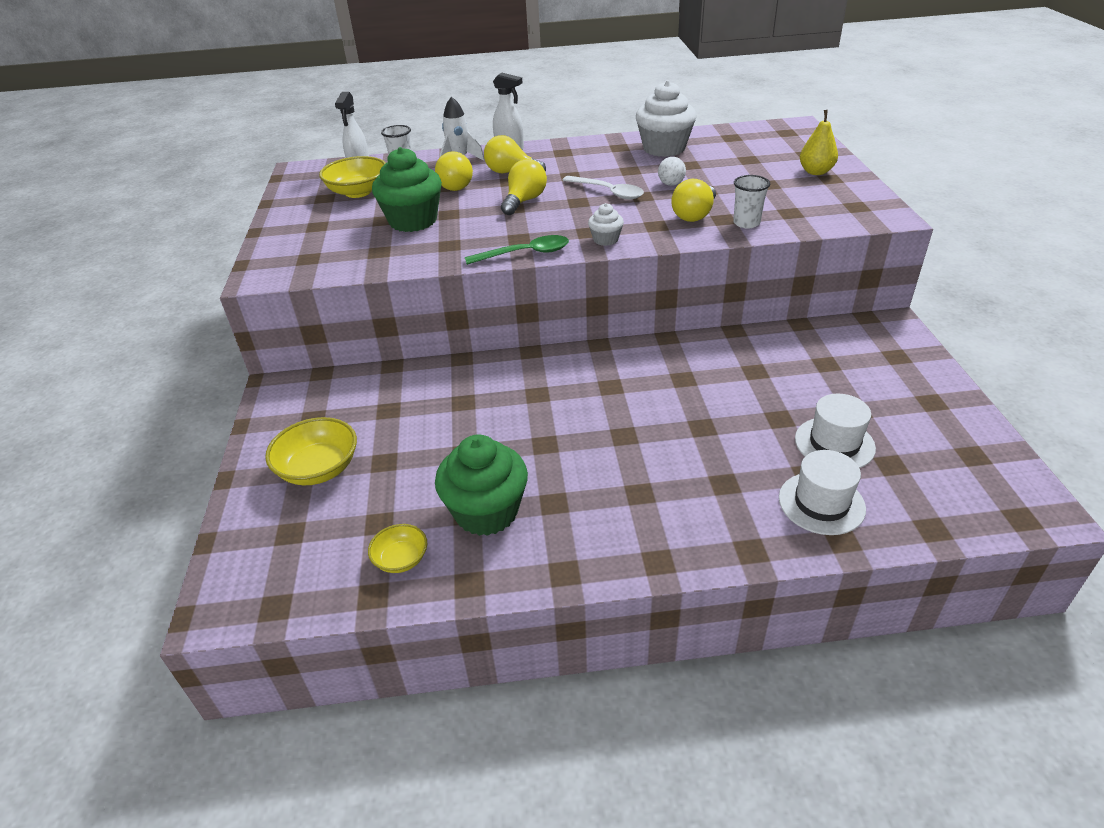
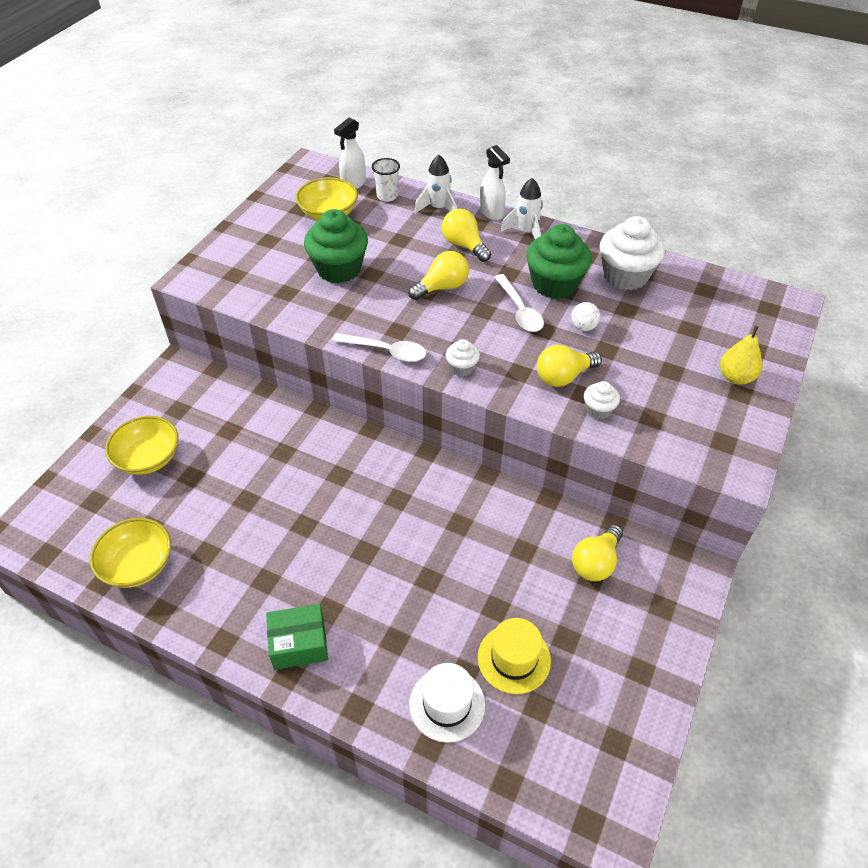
camera: 30 degrees right, 10 degrees up
yellow bowl [368,524,427,573] -> yellow bowl [90,518,171,588], size x1.71
yellow light bulb [435,151,473,191] -> yellow light bulb moved to [572,525,623,581]
green cupcake [435,434,528,536] -> green cupcake moved to [526,224,592,299]
green spoon [465,235,569,265] -> white spoon [332,333,426,362]
white cup [733,175,770,229] -> white cupcake [584,381,620,420]
white hat [795,394,876,468] -> yellow hat [478,618,551,694]
none -> green box [266,604,328,670]
none -> white rocket [501,178,543,239]

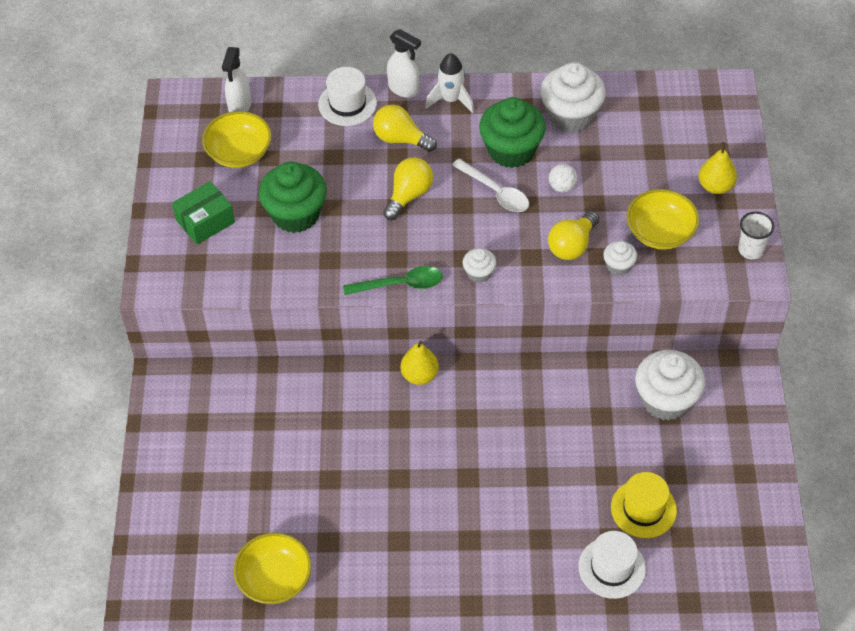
camera: 25 degrees left, 5 degrees up
yellow bowl [105,416,179,475] -> yellow bowl moved to [627,189,699,250]
green box [266,604,328,670] -> green box moved to [172,181,235,244]
white spoon [332,333,426,362] -> green spoon [343,266,443,295]
white cup [372,158,400,202] -> white cup moved to [738,212,774,259]
white rocket [414,155,457,213] -> white hat [318,67,377,126]
yellow light bulb [572,525,623,581] -> white cupcake [635,350,705,421]
none -> yellow pear [400,341,439,385]

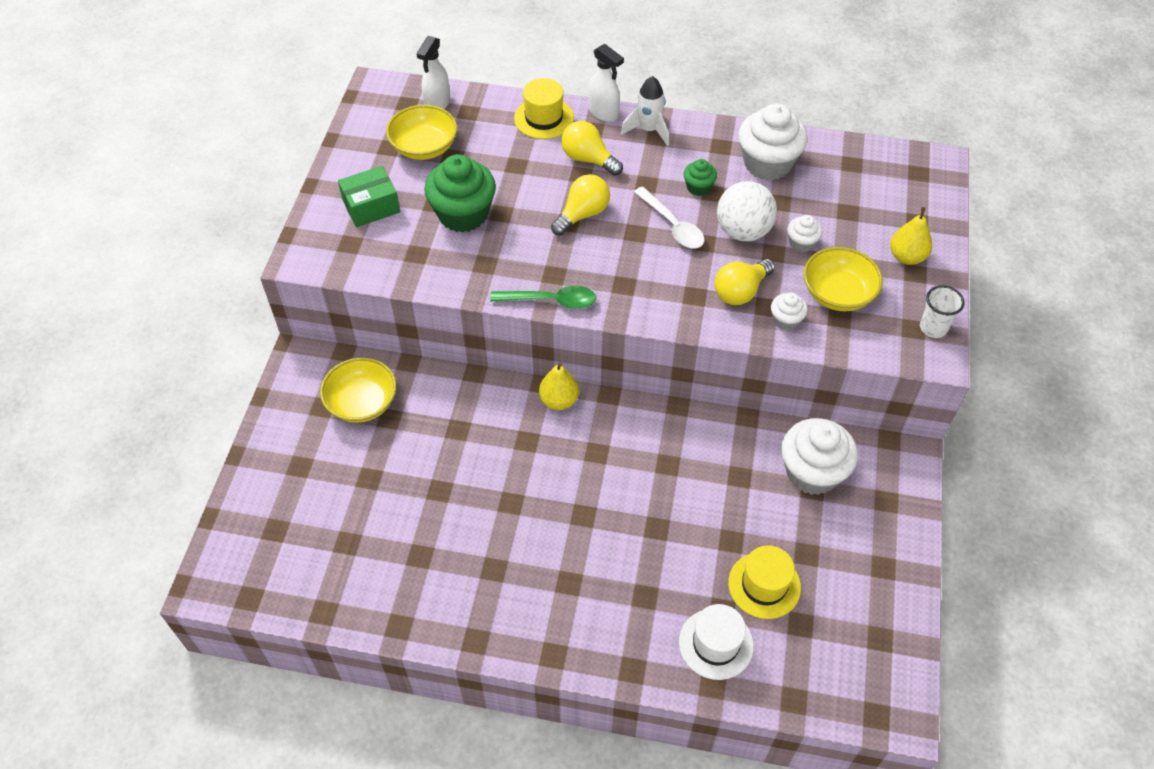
camera: 10 degrees right, 0 degrees up
yellow bowl [234,532,312,604] -> yellow bowl moved to [320,357,397,423]
white hat [318,67,377,126] -> yellow hat [514,78,574,139]
white cupcake [463,248,496,283] -> white cupcake moved to [787,215,823,252]
green cupcake [479,97,546,168] -> green cupcake [683,159,717,196], size x0.49
white ball [549,164,577,192] -> white ball [717,181,777,241], size x1.95

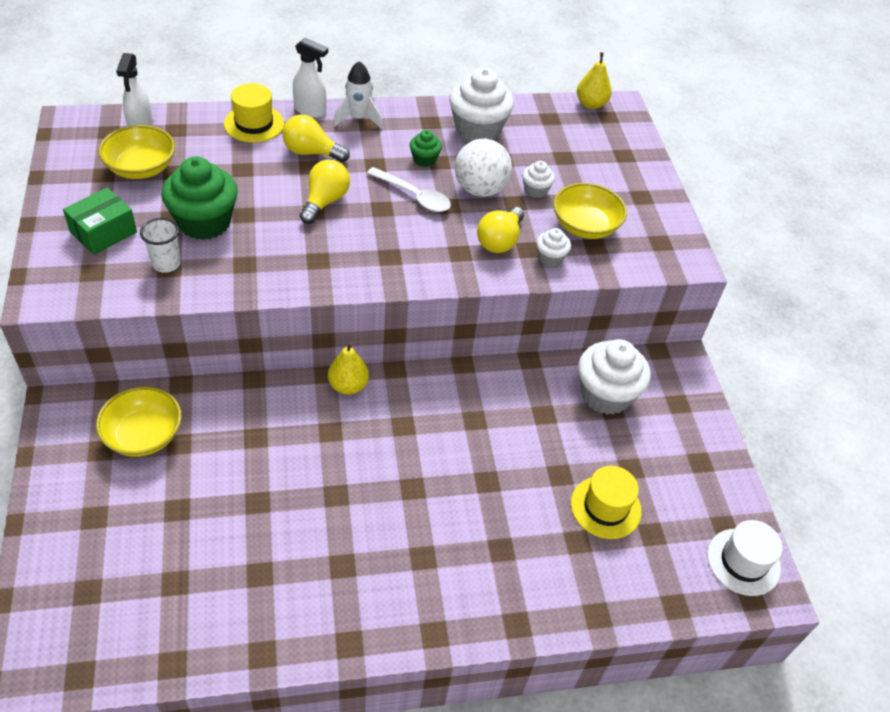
camera: 25 degrees left, 5 degrees down
green spoon [490,286,596,309] -> none
white hat [679,604,754,680] -> white hat moved to [707,520,783,596]
yellow pear [890,207,932,265] -> yellow pear moved to [577,52,612,109]
white cup [920,285,965,338] -> white cup moved to [140,218,181,273]

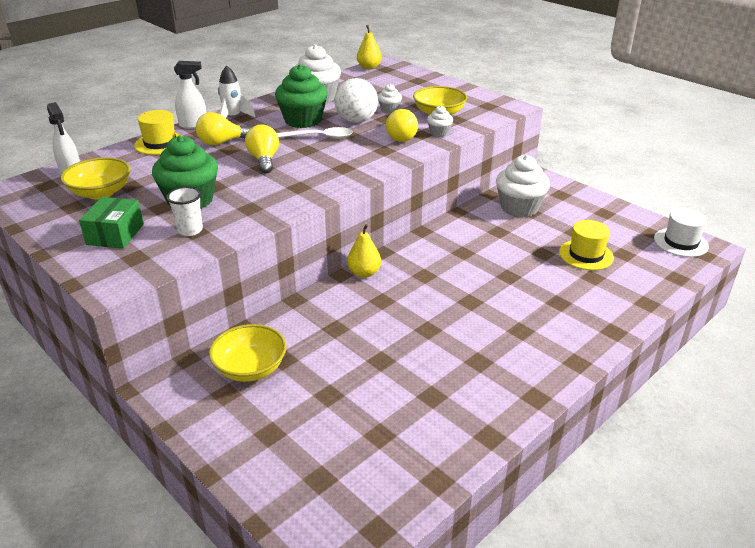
camera: 30 degrees left, 15 degrees down
green cupcake [410,130,442,167] -> green cupcake [275,64,328,128], size x2.05

